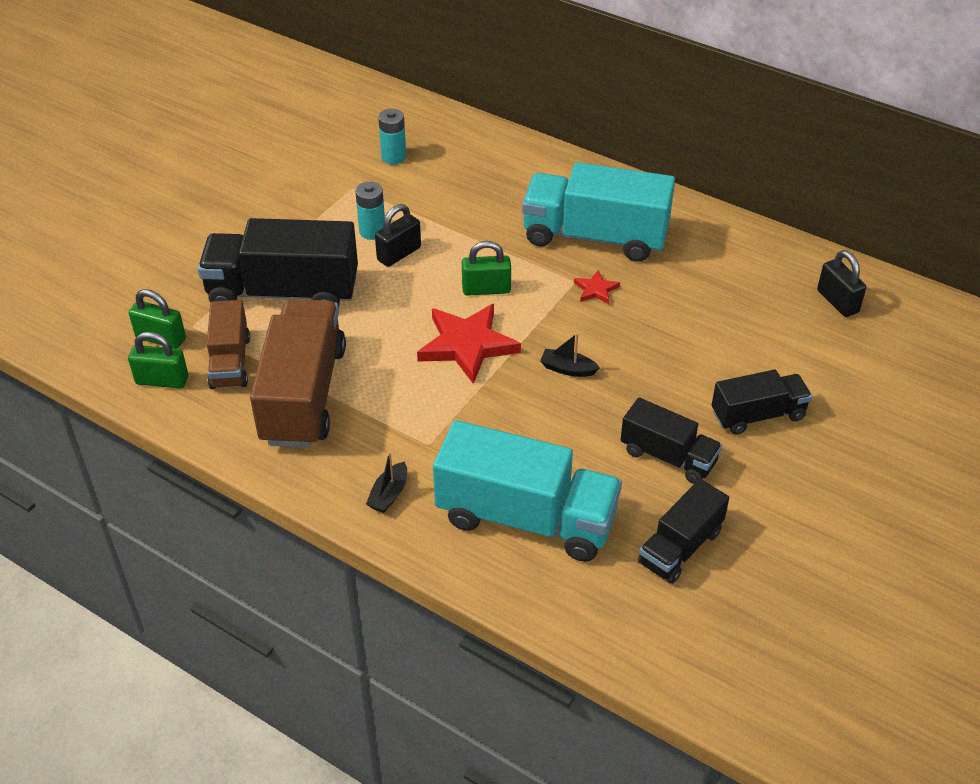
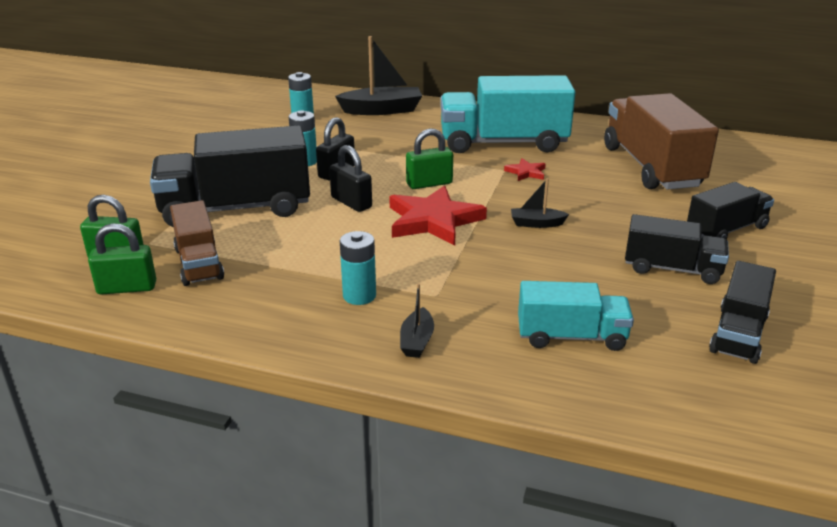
camera: 15 degrees left, 15 degrees down
brown truck [250,299,346,448] -> brown truck moved to [604,93,719,190]
turquoise truck [433,420,622,562] -> turquoise truck [518,281,634,351], size x0.57
black padlock [817,250,866,317] -> black padlock moved to [329,145,372,212]
none -> black boat [335,36,422,115]
none -> turquoise battery [340,231,376,305]

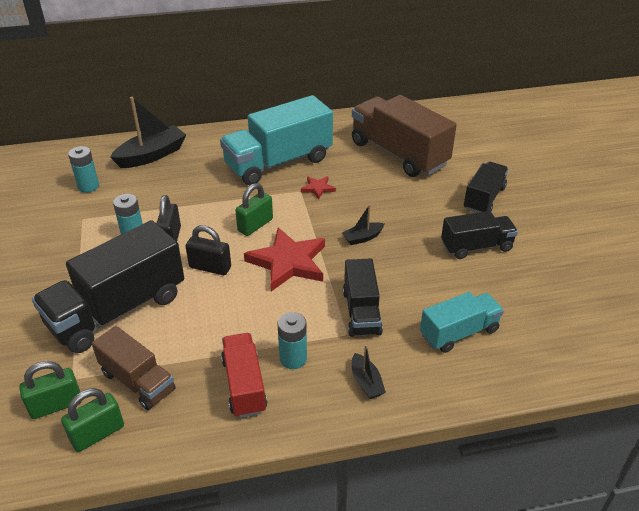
camera: 30 degrees left, 10 degrees up
black truck [709,261,776,364] -> black truck moved to [343,258,383,337]
none -> red truck [221,333,267,418]

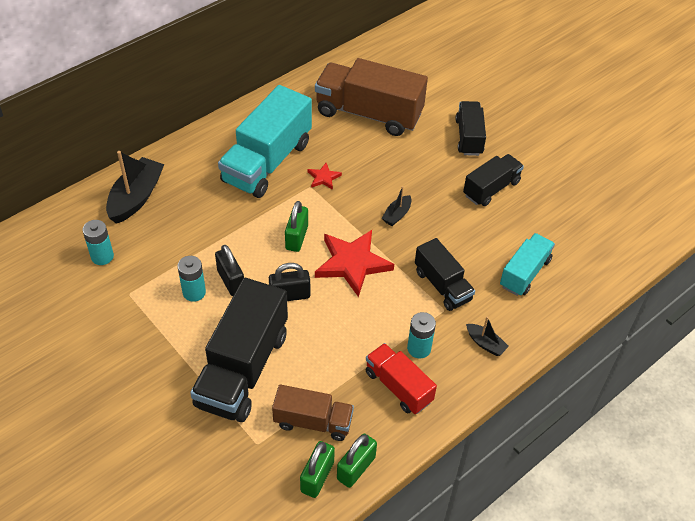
camera: 30 degrees left, 10 degrees up
green padlock [19,361,82,419] -> green padlock moved to [337,434,377,488]

